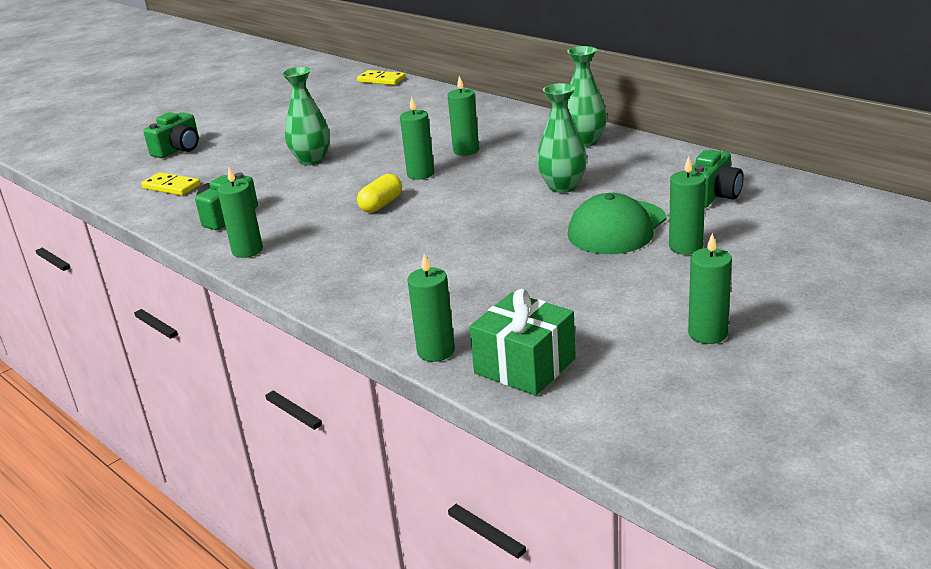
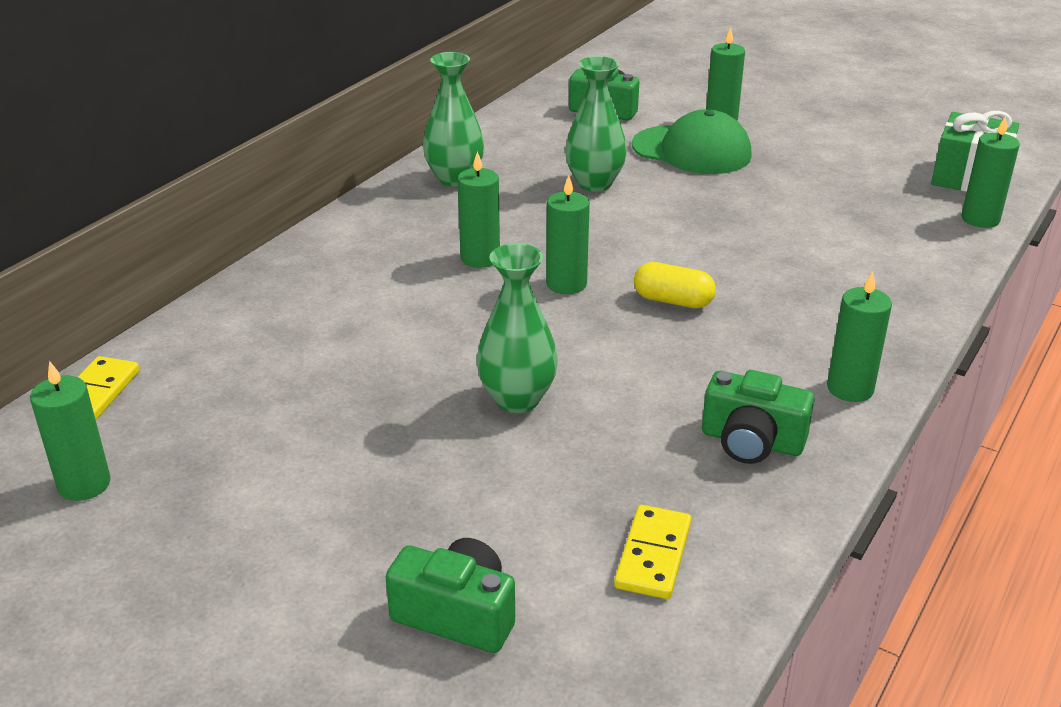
camera: 105 degrees left, 5 degrees up
green candle [688,233,732,344] -> green candle moved to [30,361,111,501]

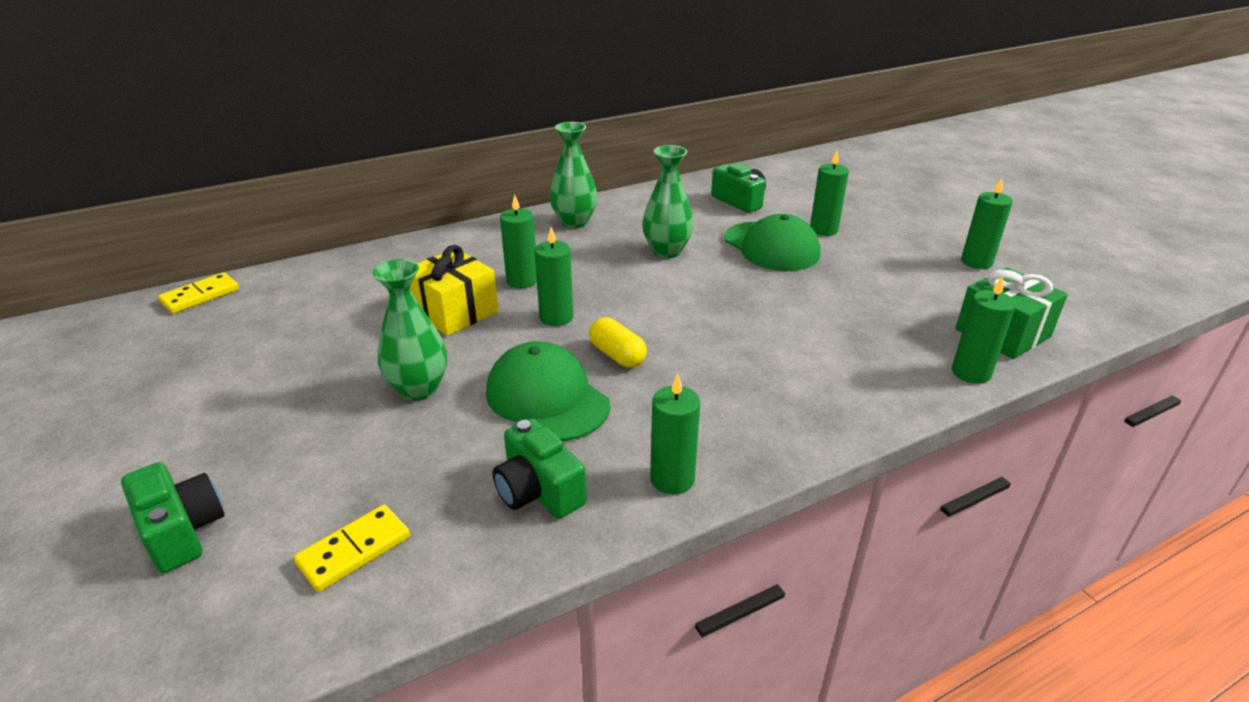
camera: 30 degrees right, 0 degrees up
green candle [30,361,111,501] -> green candle moved to [961,178,1013,269]
none -> yellow gift [411,245,498,336]
none -> green cap [486,341,610,441]

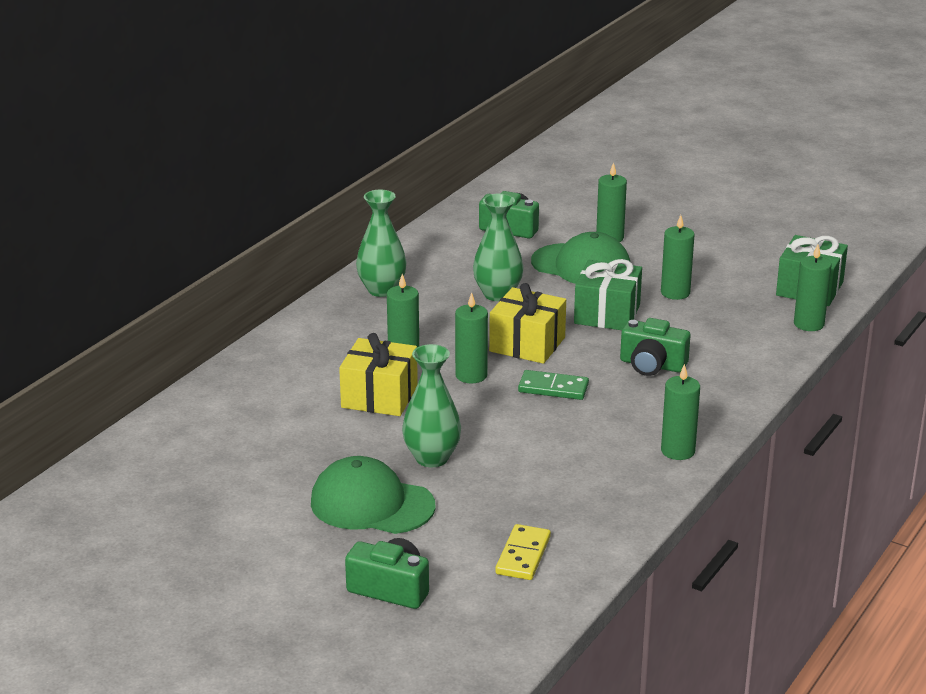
camera: 30 degrees left, 5 degrees down
yellow domino [158,272,239,314] -> none
green cap [486,341,610,441] -> green cap moved to [311,456,436,534]
green camera [493,418,587,519] -> green camera moved to [620,318,690,376]
yellow capsule [589,317,647,367] -> green domino [518,370,589,400]
green candle [961,178,1013,269] -> green candle moved to [661,215,695,300]
none -> yellow gift [489,283,566,364]
none -> green gift [574,259,642,330]

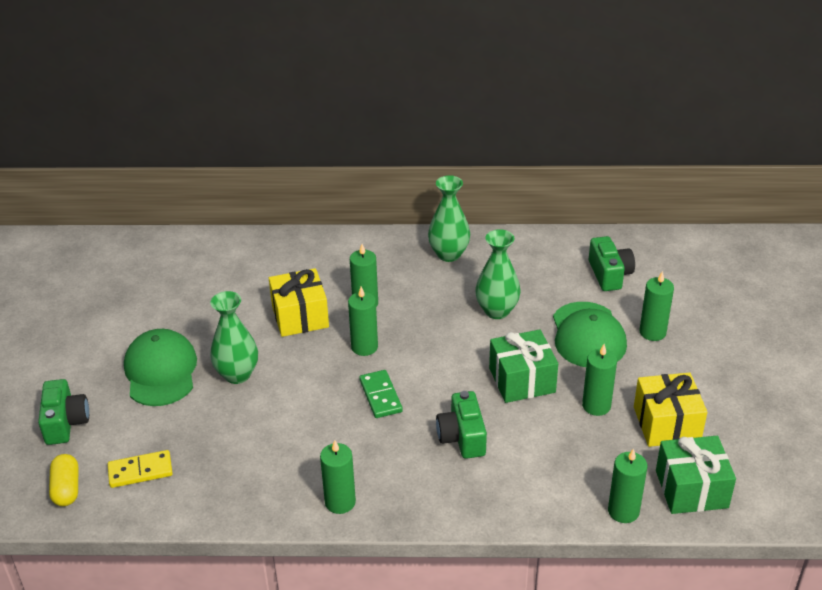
camera: 60 degrees right, 10 degrees up
yellow gift [489,283,566,364] -> yellow gift moved to [634,373,707,447]
none -> yellow capsule [49,454,78,506]

